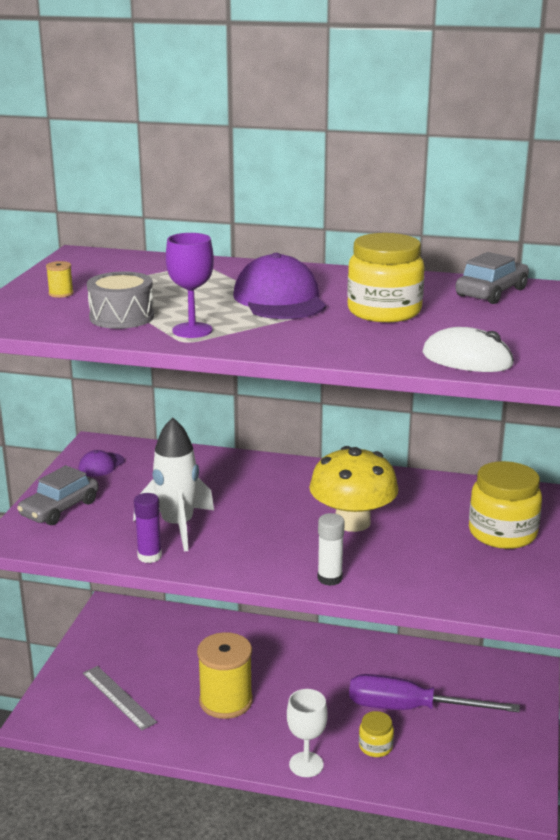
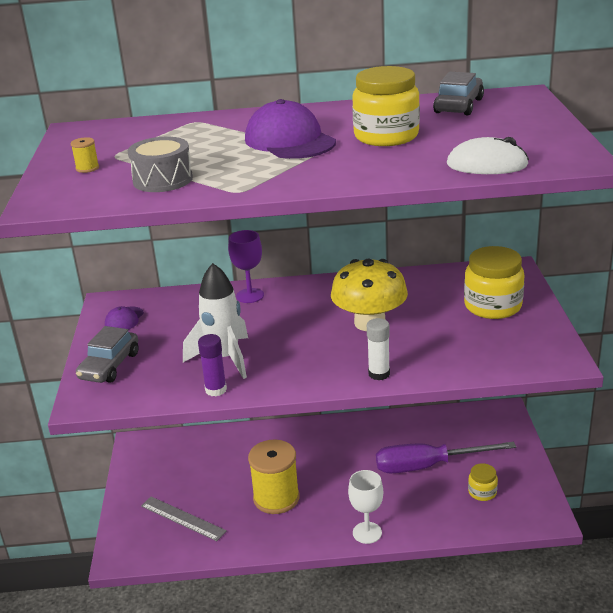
camera: 15 degrees left, 5 degrees up
purple goblet [166,233,214,338] -> purple goblet moved to [228,230,264,303]
yellow jar [359,711,394,757] -> yellow jar moved to [468,463,498,501]

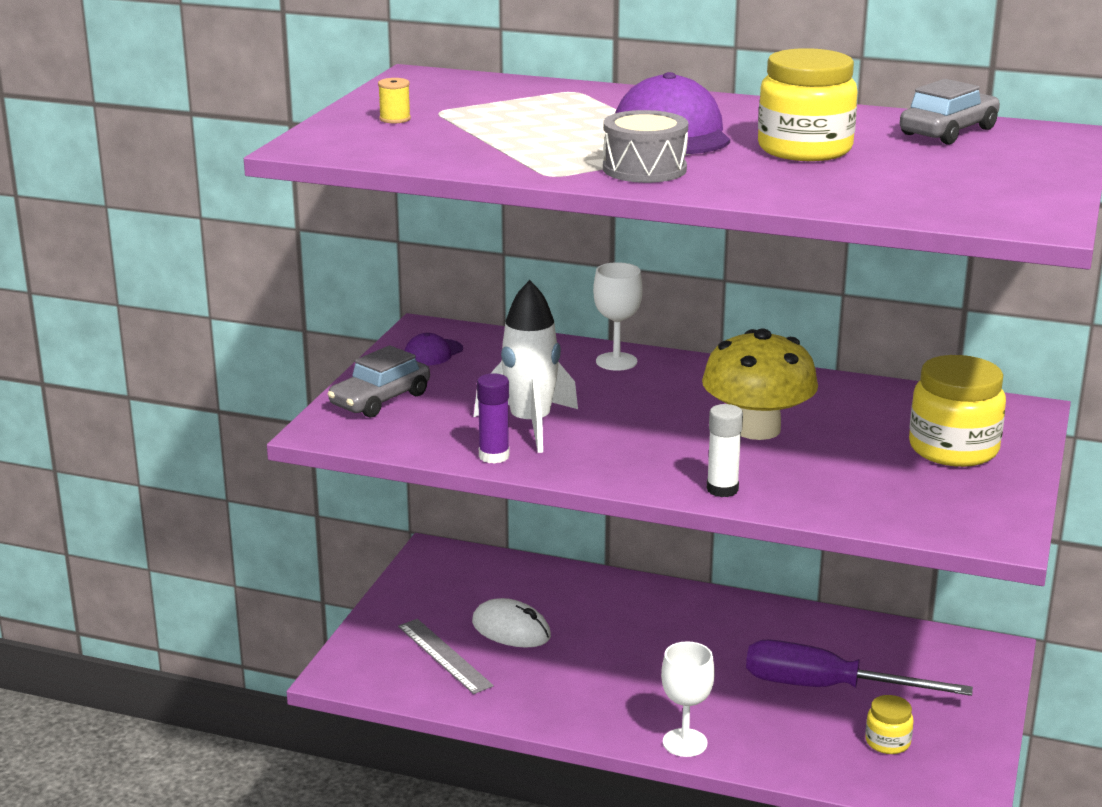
camera: 20 degrees right, 5 degrees down
grey drum [128,137,193,192] -> grey drum moved to [603,110,688,183]
purple goblet [228,230,264,303] -> white goblet [593,262,643,371]
yellow spool [248,440,300,514] -> none
white mouse [447,137,529,174] -> white mouse moved to [472,598,551,648]

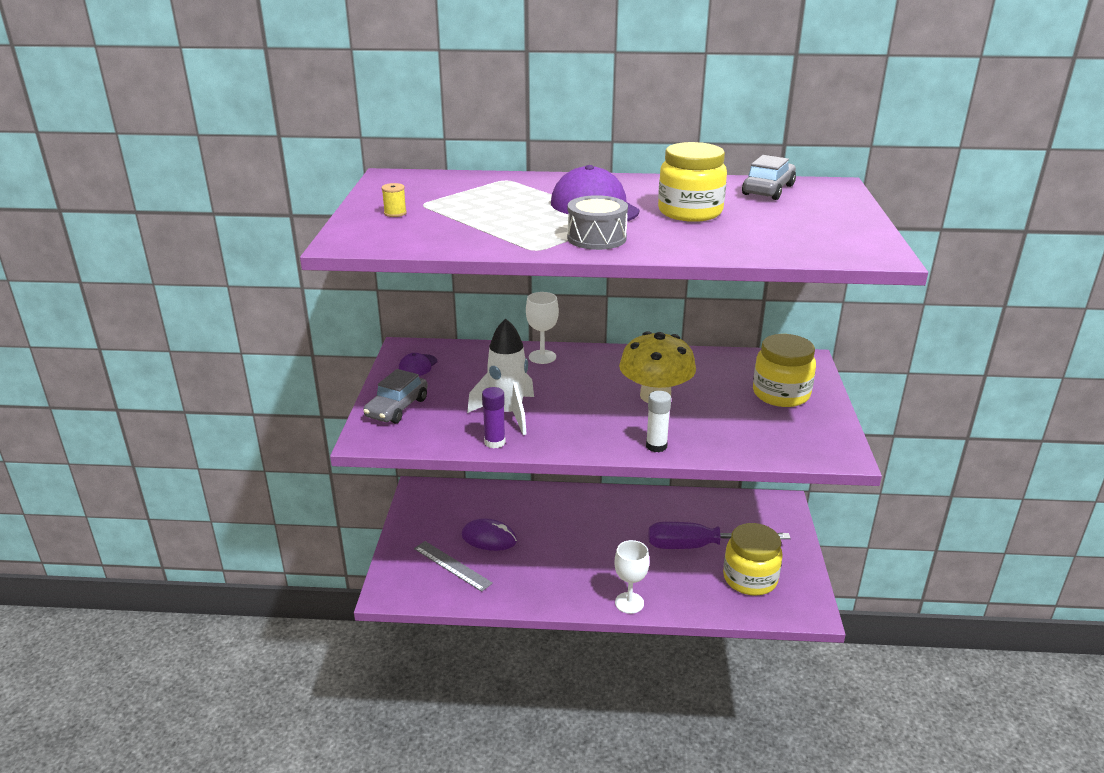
camera: 15 degrees left, 5 degrees up
white mouse [472,598,551,648] -> purple mouse [461,518,517,551]
yellow jar [865,695,914,754] -> yellow jar [723,523,783,596], size x1.91

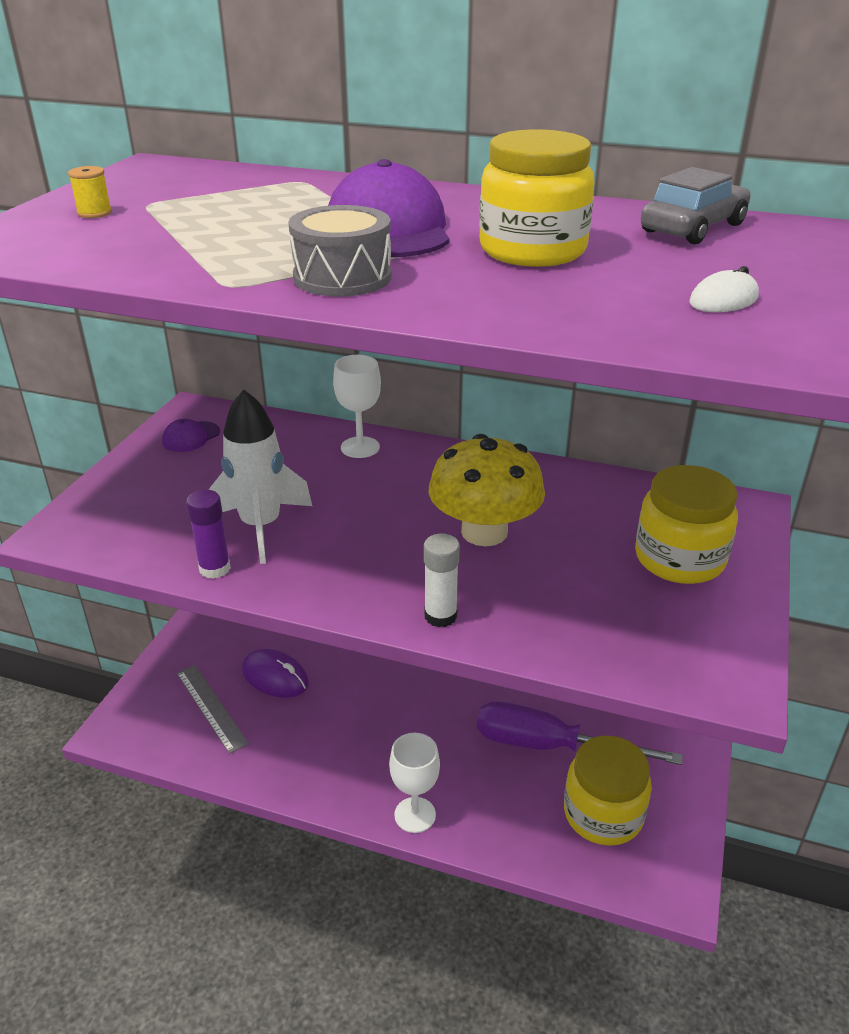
camera: 15 degrees right, 5 degrees up
grey car [363,369,428,423] -> none
none -> white mouse [689,266,759,312]

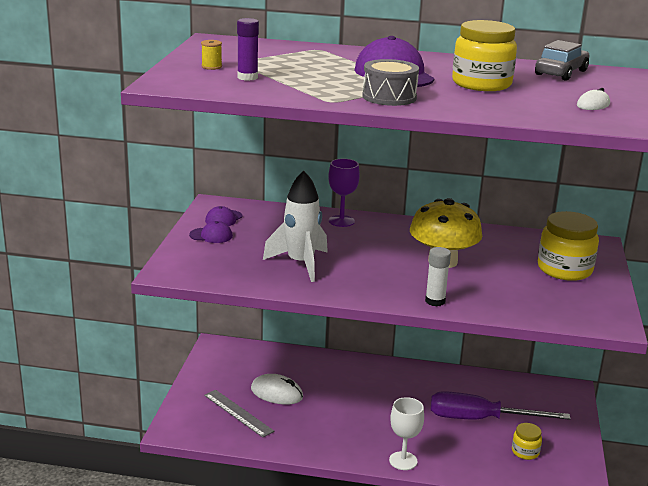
camera: 10 degrees left, 10 degrees down
purple glue stick [186,490,231,579] -> purple glue stick moved to [237,18,259,81]
purple mouse [242,649,309,698] -> white mouse [251,374,303,405]
white goblet [333,355,381,458] -> purple goblet [328,159,360,227]
yellow jar [564,736,652,846] -> yellow jar [512,423,542,460], size x0.52
none -> purple cap [189,221,233,243]

